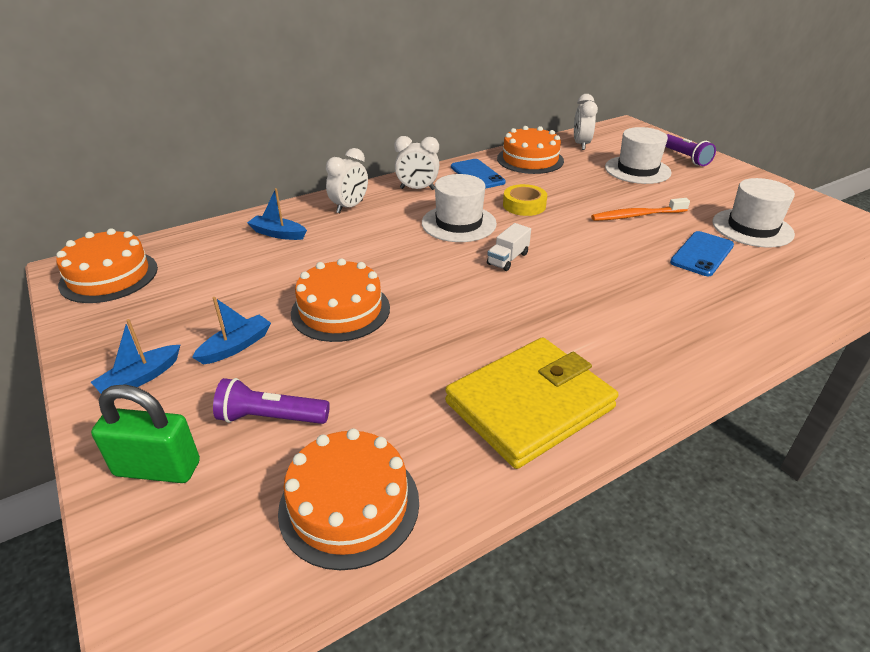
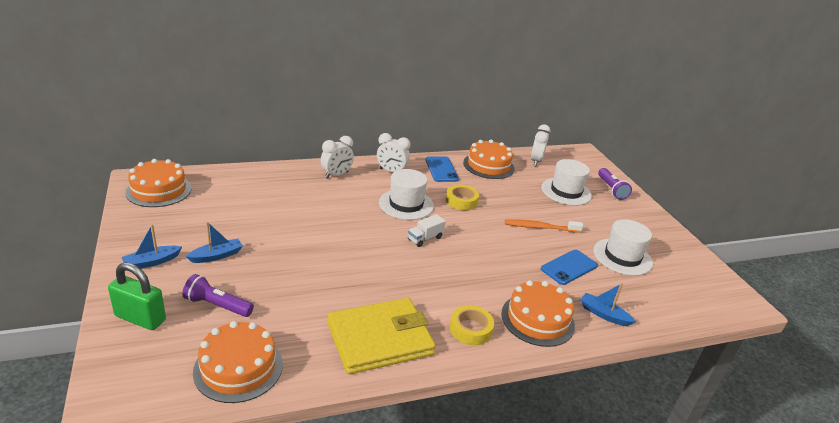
camera: 10 degrees right, 5 degrees down
blue boat [247,188,307,240] -> blue boat moved to [580,283,636,326]
orange cake [291,258,390,342] -> orange cake moved to [501,280,575,347]
none -> yellow tape [450,305,494,345]

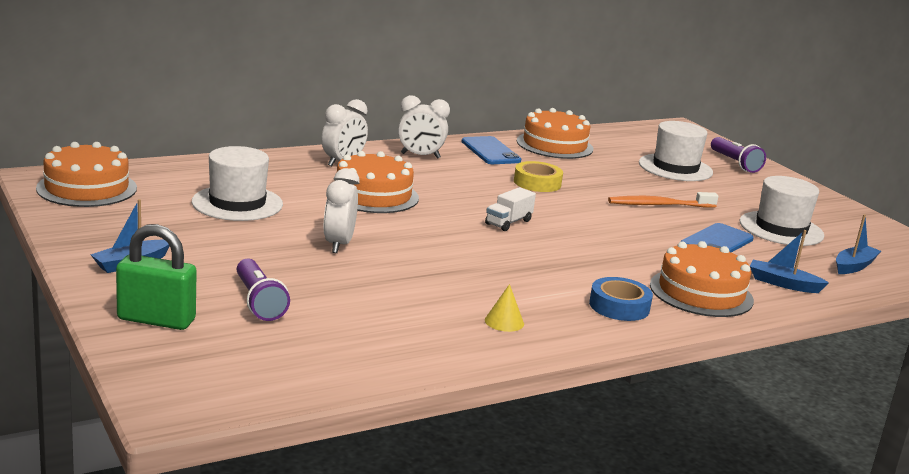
camera: 10 degrees left, 10 degrees down
purple flashlight [182,274,254,317] -> purple flashlight turned 120 degrees counterclockwise [237,259,290,321]
blue boat [186,222,243,263] -> blue boat moved to [836,214,881,274]
orange cake [193,321,283,403] -> orange cake moved to [337,151,419,213]
yellow wallet [327,298,436,375] -> yellow cone [485,284,524,332]
white hat [379,169,434,220] -> white hat moved to [192,146,283,221]
yellow tape [450,305,494,345] -> blue tape [589,277,653,321]
white clock [531,124,551,166] -> white clock moved to [324,168,360,253]

